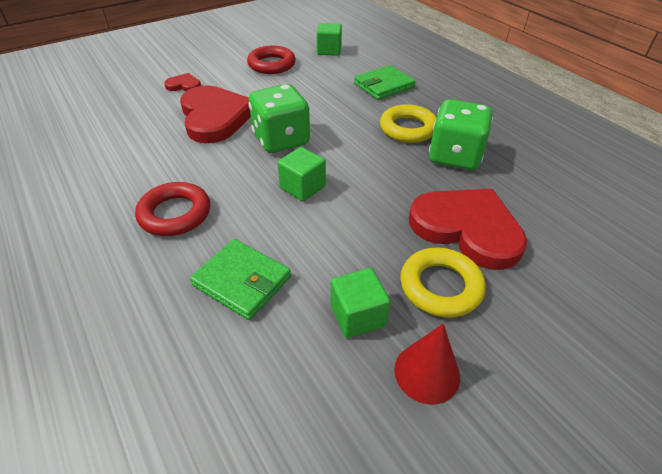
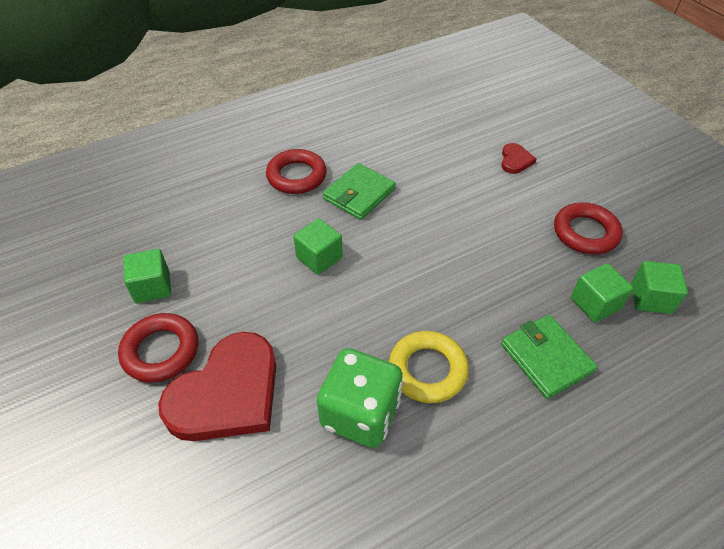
camera: 95 degrees right, 5 degrees up
red heart [180,85,251,143] -> none
green wallet [190,239,291,320] -> green wallet moved to [323,163,396,220]
green dice [248,84,310,153] -> none
red cone [394,324,460,405] -> none
yellow ring [400,247,486,318] -> red ring [118,313,198,383]
none -> green cube [571,263,633,322]

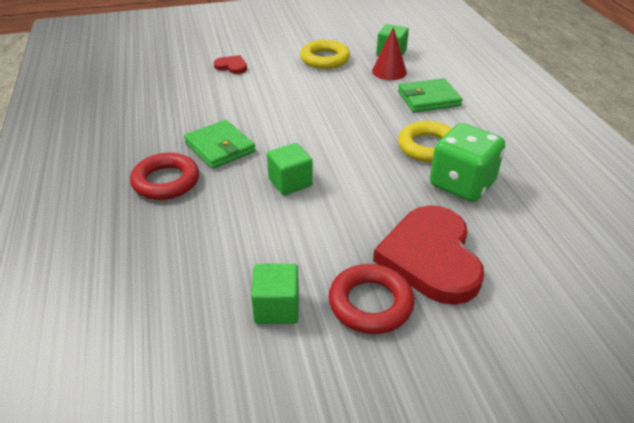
camera: 75 degrees left, 10 degrees down
red heart [158,332,276,441] -> red heart turned 150 degrees counterclockwise [373,205,484,305]
red ring [554,202,623,255] -> yellow ring [300,40,350,69]
green cube [571,263,633,322] -> red cone [372,27,407,80]

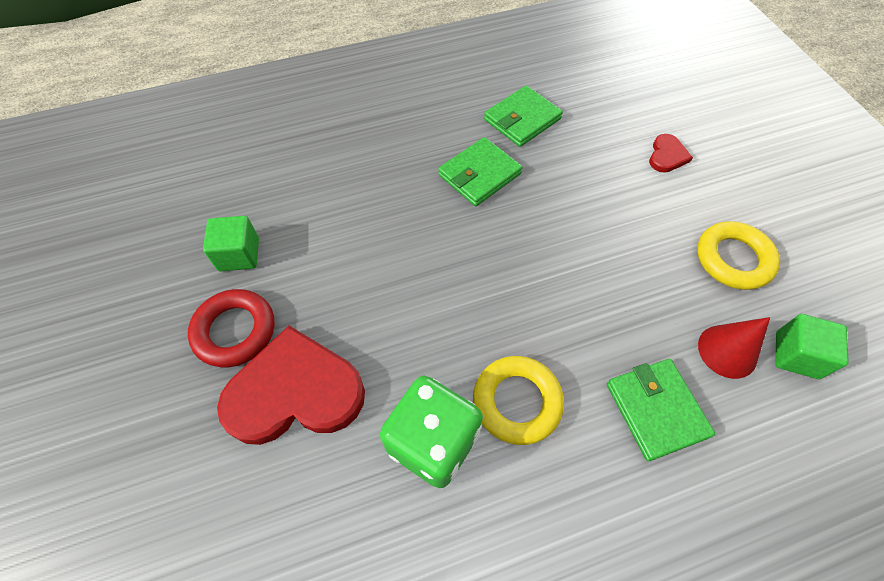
camera: 85 degrees right, 20 degrees up
red ring [130,153,199,200] -> none
green cube [267,143,313,195] -> none
none -> green wallet [484,85,563,147]

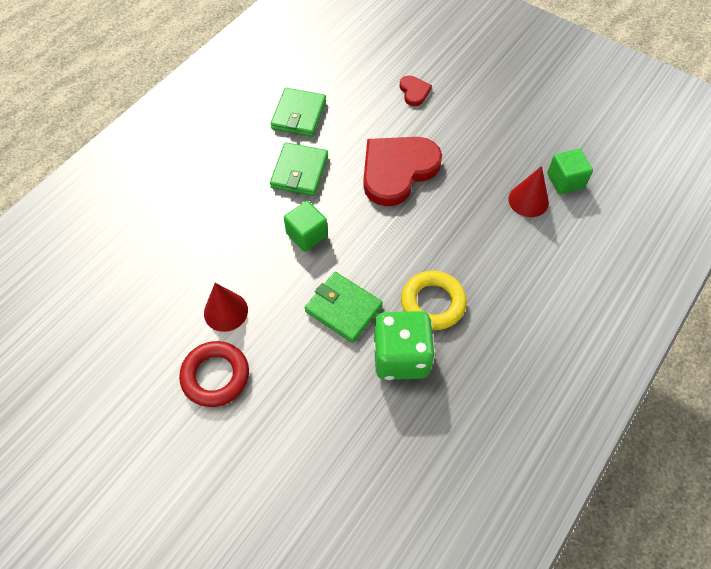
camera: 35 degrees left, 0 degrees up
green cube [203,216,259,271] -> green cube moved to [284,201,328,252]
red heart [217,325,365,445] -> red heart moved to [363,137,442,206]
green wallet [607,359,715,461] -> green wallet moved to [305,272,383,343]
yellow ring [697,221,780,290] -> none
none -> red cone [204,283,248,332]

